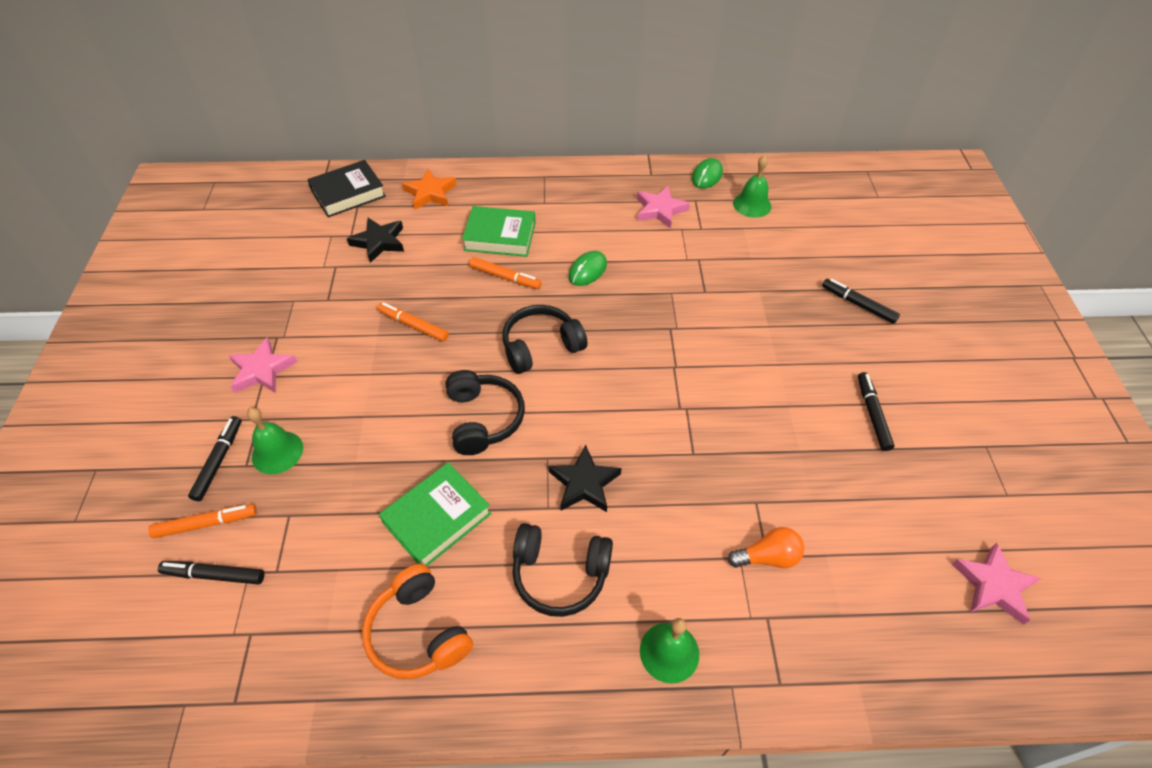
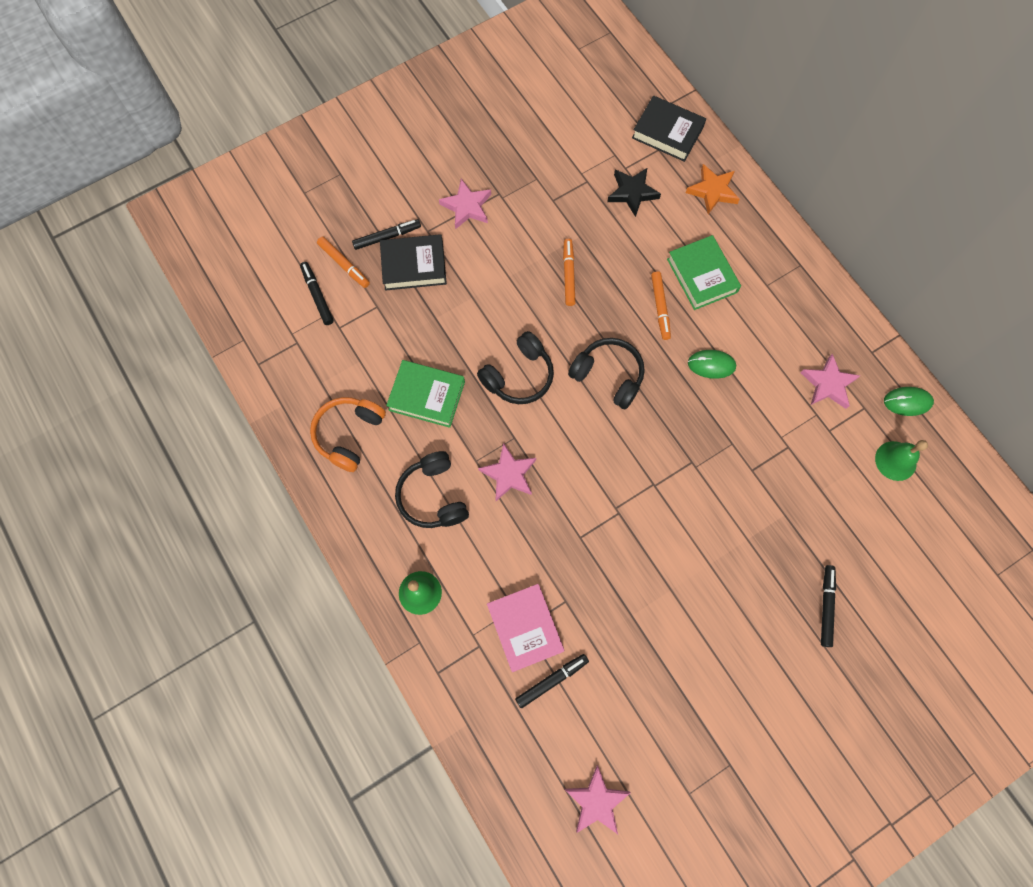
camera: 60 degrees right, 20 degrees up
green bell [247,408,303,474] -> black book [380,234,447,291]
black star [548,445,622,512] -> pink star [478,443,536,501]
orange light bulb [728,527,804,568] -> pink book [487,584,564,672]
black marker [858,372,895,451] -> black marker moved to [515,654,589,708]

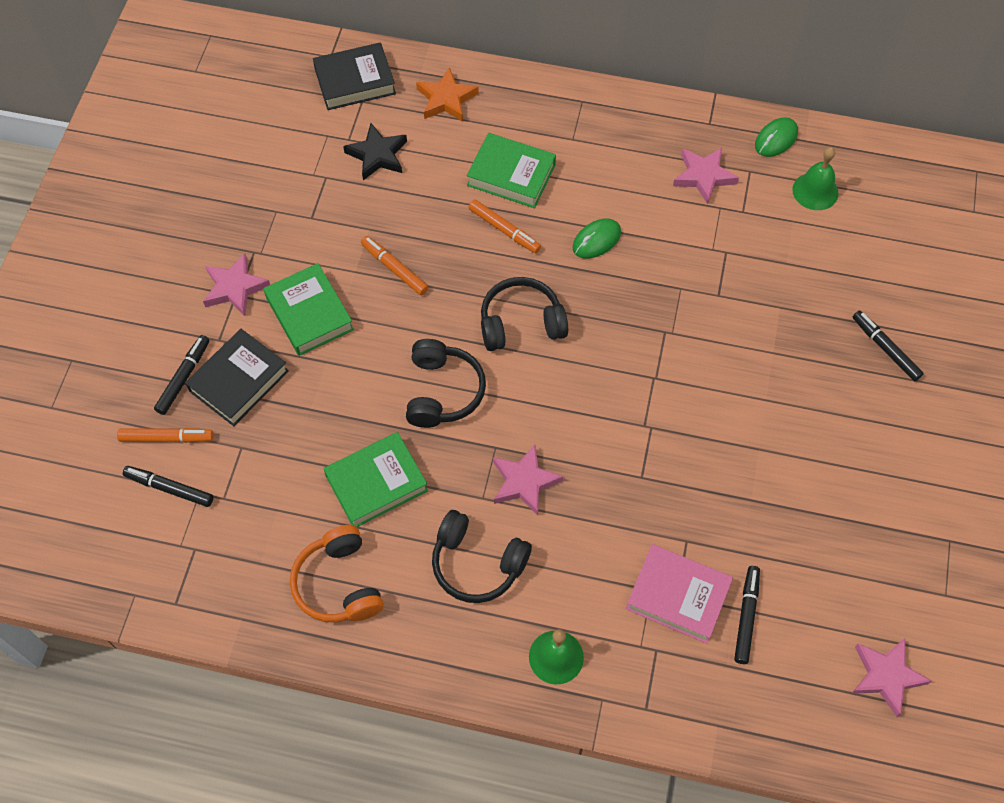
camera: 45 degrees left, 10 degrees down
none -> green book [263,263,354,356]

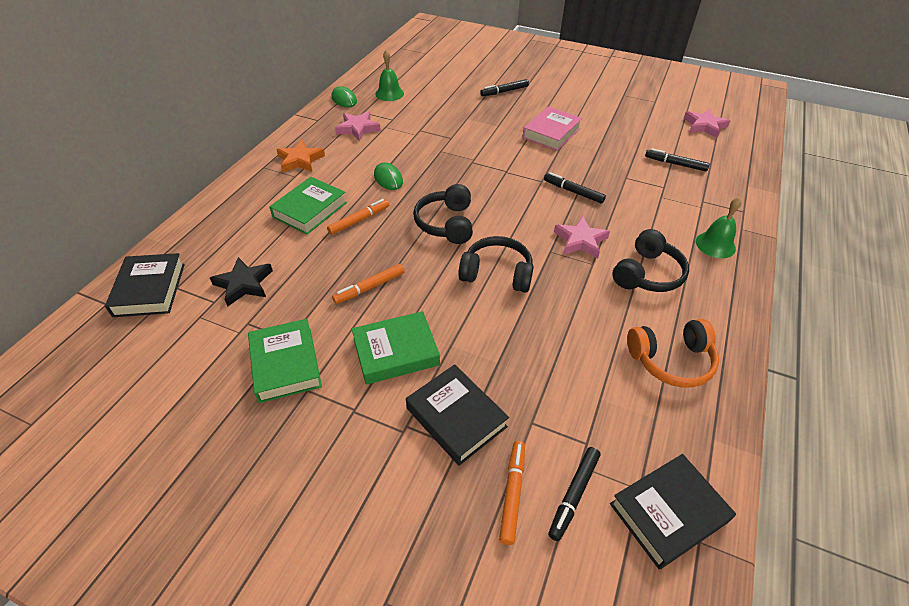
camera: 80 degrees left, 15 degrees down
black marker [154,335,210,415] -> black marker moved to [544,172,606,203]
pink star [203,253,270,316] -> none
green book [323,432,428,527] -> green book moved to [248,319,322,403]
orange star [416,67,479,122] -> orange star moved to [276,140,325,172]
pink book [626,544,733,643] -> pink book moved to [523,106,582,151]
none -> black book [610,454,736,569]

